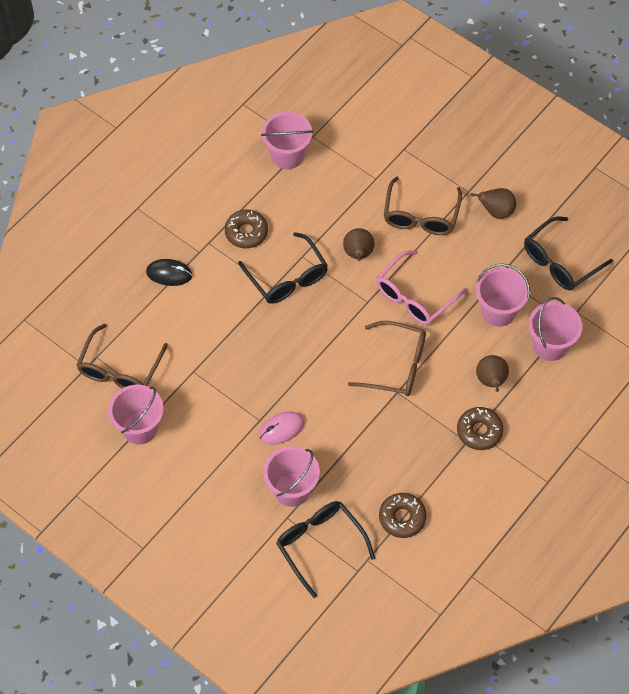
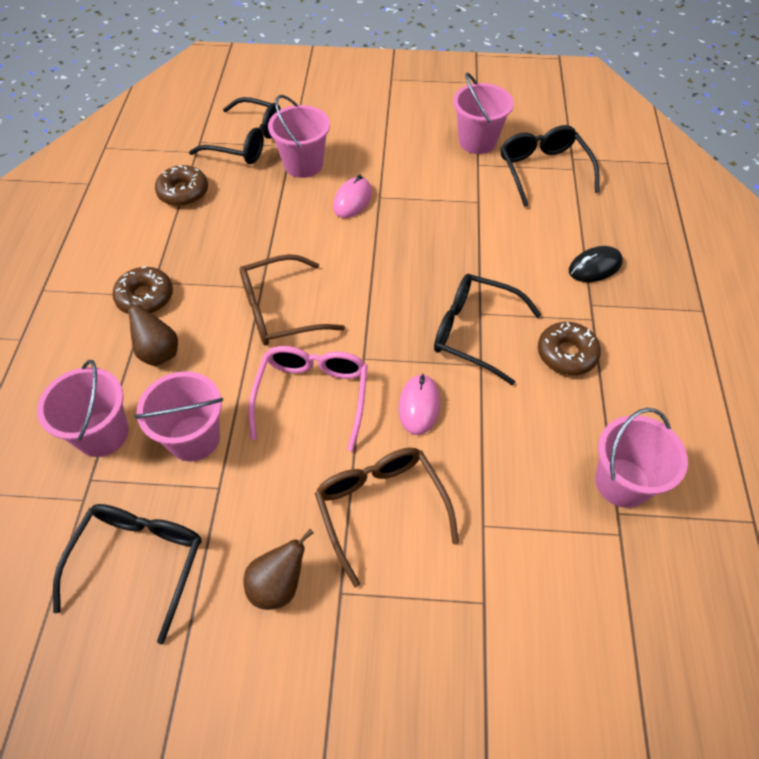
camera: 145 degrees right, 5 degrees down
brown glasses [76,323,168,388] -> black glasses [501,125,600,207]
brown pear [343,228,375,261] -> pink mouse [399,374,440,435]

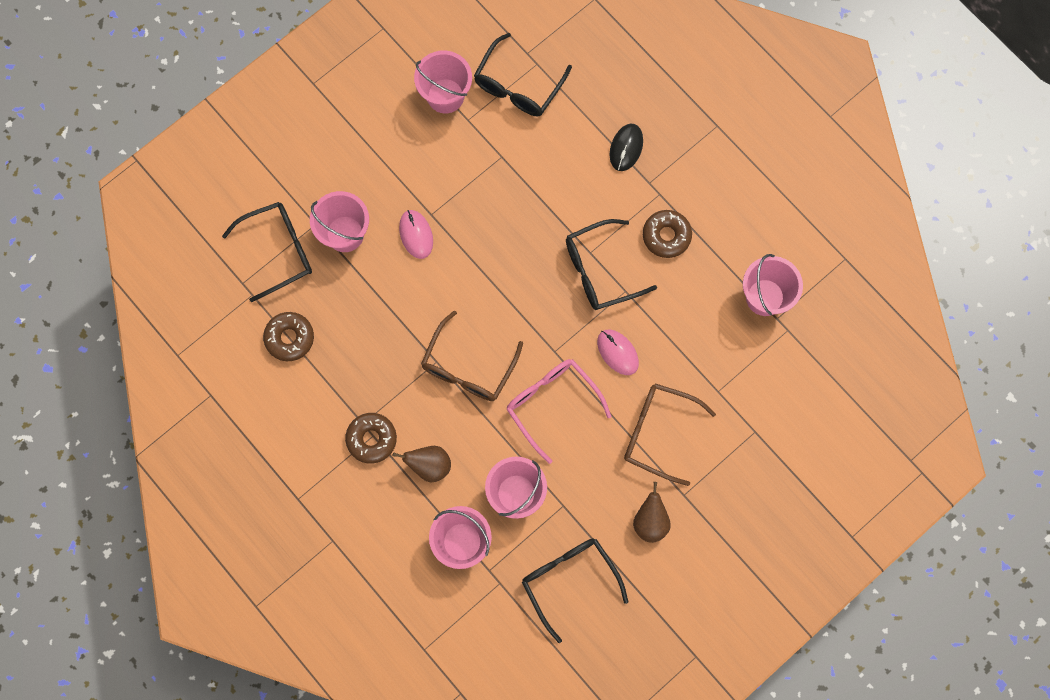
camera: 45 degrees left, 20 degrees up
black glasses [501,125,600,207] -> black glasses turned 90 degrees counterclockwise [474,33,572,116]

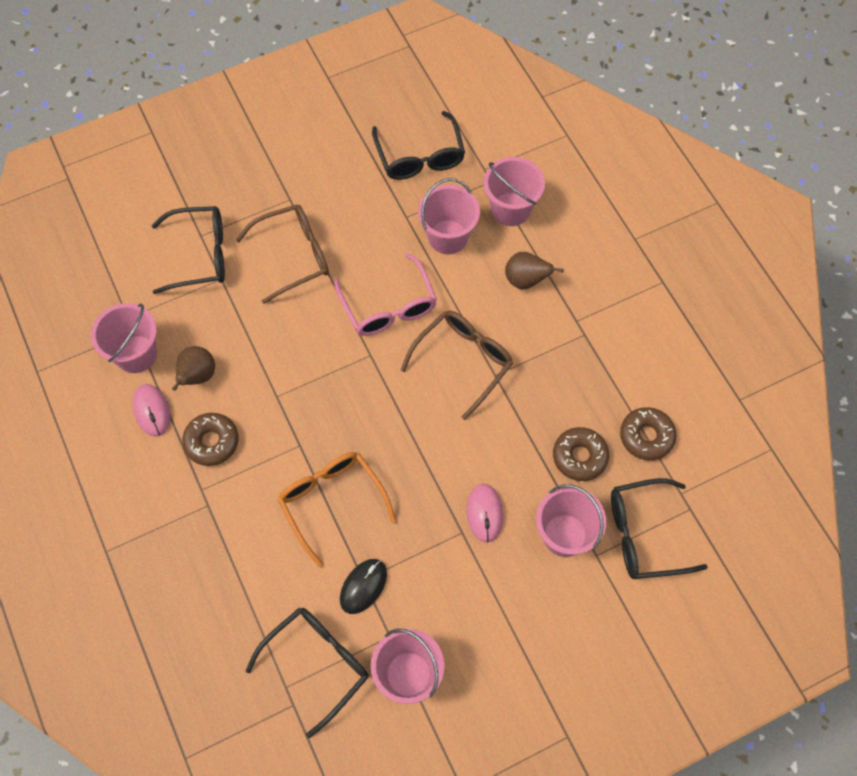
camera: 165 degrees left, 10 degrees down
brown donut [345,413,397,464] -> brown donut moved to [553,427,609,481]
black glasses [566,219,657,310] -> black glasses moved to [152,206,225,294]
pink mouse [597,329,639,375] -> pink mouse moved to [132,384,171,437]
black mouse [610,124,643,171] -> black mouse moved to [340,559,387,614]
brown glasses [624,383,716,486] -> brown glasses turned 60 degrees counterclockwise [236,204,329,304]
brown pear [633,482,671,543] -> brown pear moved to [172,346,215,391]
none -> orange glasses [278,452,396,567]

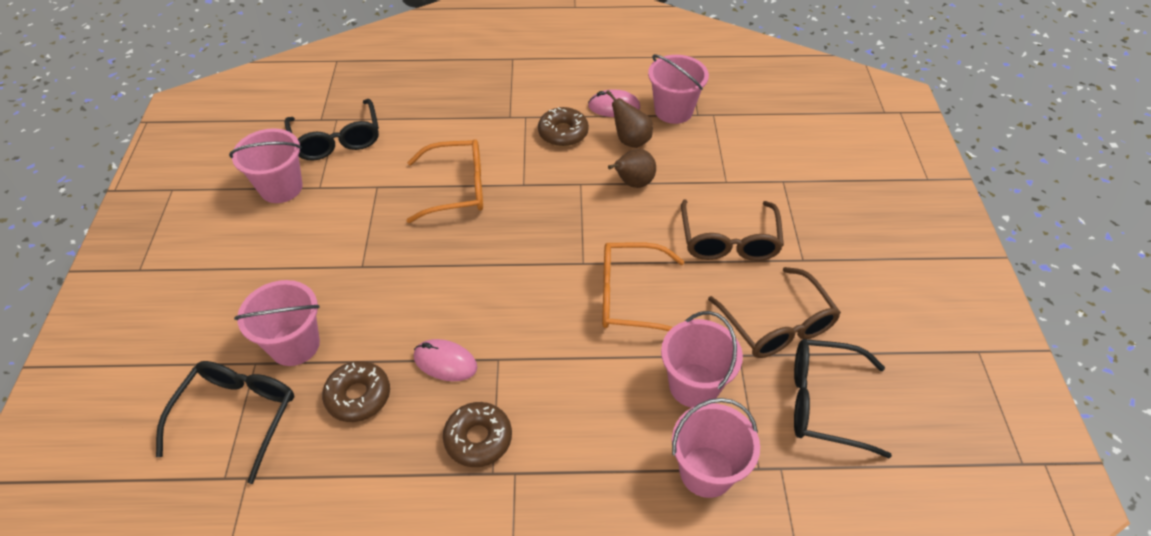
camera: 115 degrees right, 15 degrees down
black glasses [152,206,225,294] -> none
pink glasses [334,253,437,336] -> orange glasses [602,242,684,331]
black mouse [340,559,387,614] -> none
brown glasses [401,311,513,420] -> brown glasses moved to [708,267,841,358]
pink mouse [467,484,503,543] -> pink mouse moved to [414,339,477,381]
brown pear [505,252,564,289] -> brown pear moved to [608,149,656,188]
brown donut [620,407,676,460] -> brown donut moved to [443,402,512,467]

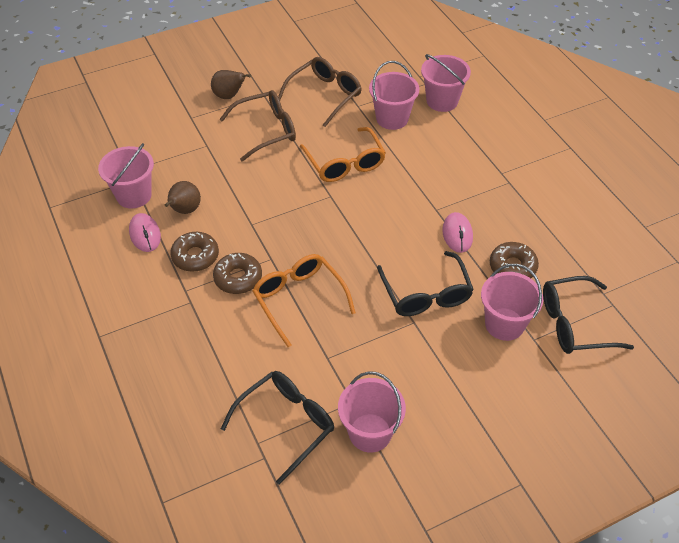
camera: 115 degrees left, 0 degrees up
brown donut [443,402,512,467] -> brown donut moved to [213,253,262,294]
brown pear [608,149,656,188] -> brown pear moved to [211,70,251,99]
black glasses [794,339,892,459] -> black glasses moved to [377,251,474,316]

